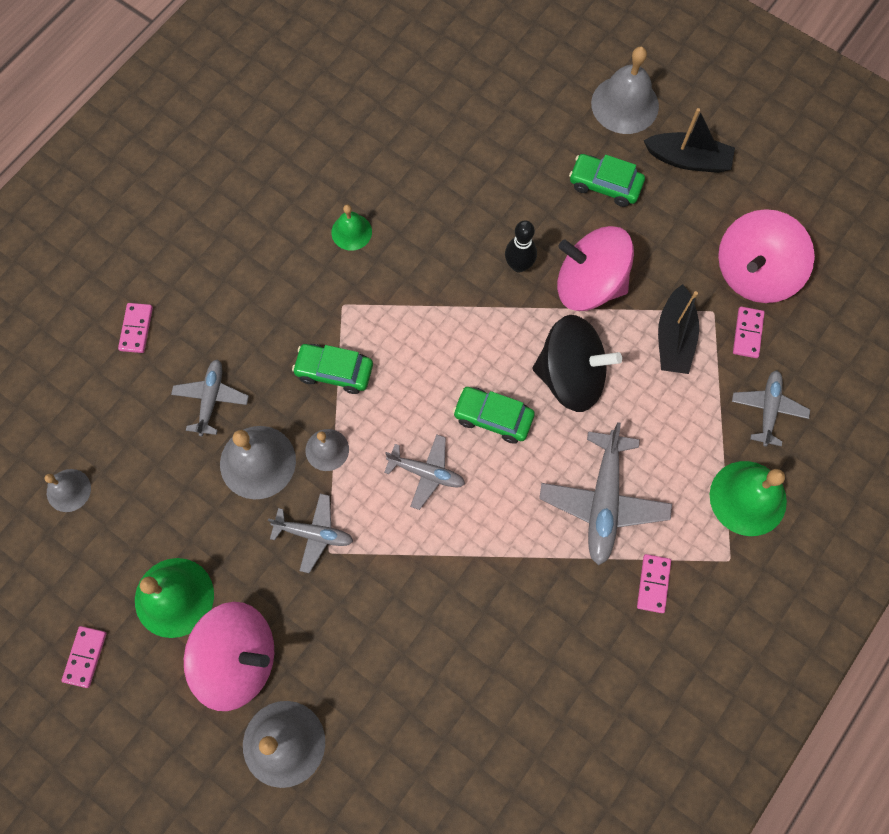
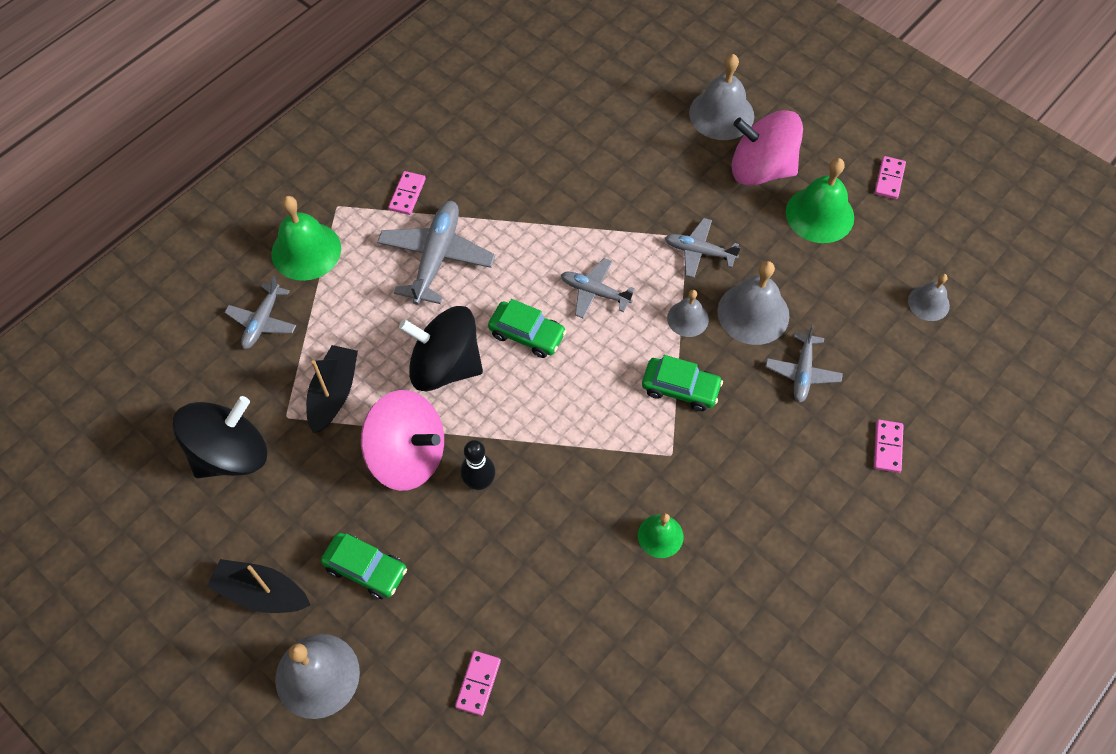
camera: 175 degrees left, 10 degrees down
pink spinning top [718,209,815,303] -> black spinning top [173,396,267,478]
pink domino [733,307,765,358] -> pink domino moved to [455,651,501,716]

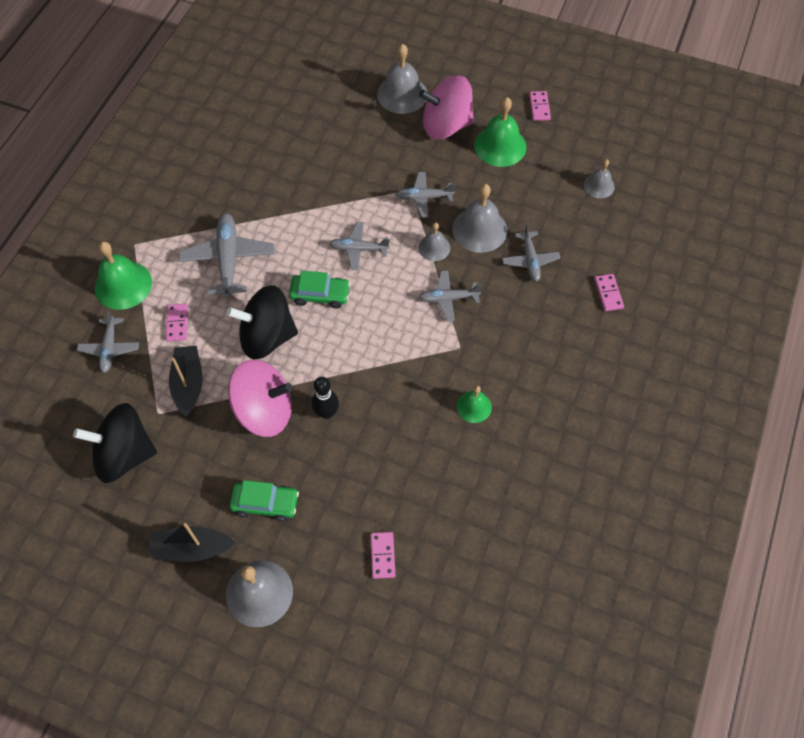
camera: 20 degrees left, 0 degrees up
black spinning top [173,396,267,478] -> black spinning top turned 120 degrees counterclockwise [73,403,157,483]
pink domino [388,171,426,215] -> pink domino moved to [166,304,188,341]
green car [642,355,723,411] -> grey plane [419,270,482,322]

